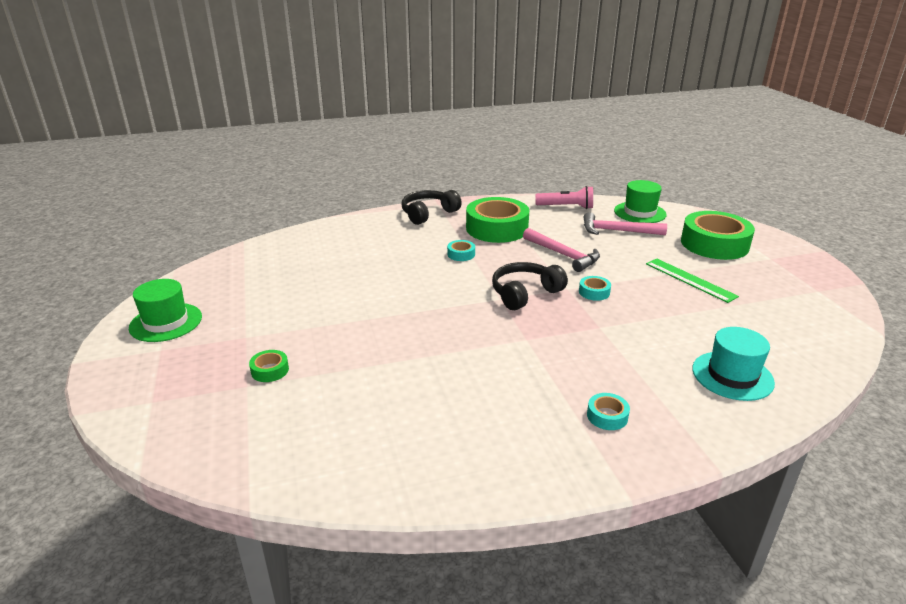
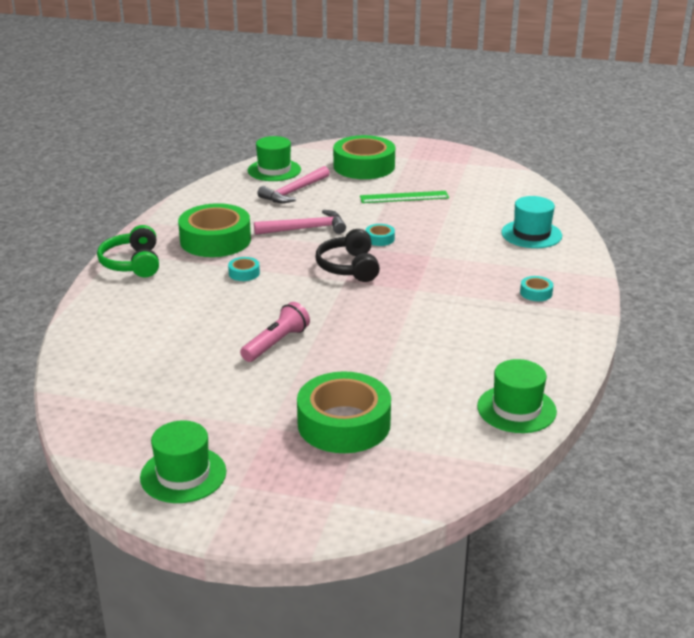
camera: 60 degrees left, 0 degrees up
green tape [249,350,289,382] -> green tape [297,372,391,453], size x2.41
black headphones [402,190,462,225] -> green headphones [97,225,159,277]
pink flashlight [535,186,593,209] -> pink flashlight moved to [240,302,310,362]
none -> green hat [477,359,557,433]

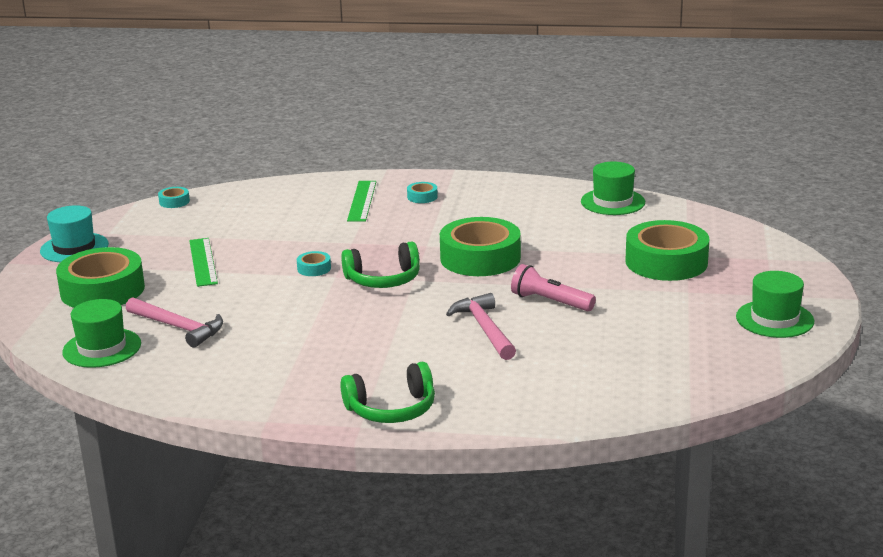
camera: 95 degrees left, 5 degrees down
green tape [178,203,251,257] -> green tape moved to [440,217,521,276]
turquoise tape [228,257,260,281] -> turquoise tape moved to [158,187,190,208]
pink hammer [254,210,346,235] -> pink hammer moved to [446,293,516,360]
black headphones [315,229,380,282] -> green headphones [341,241,420,288]
turquoise hat [501,196,562,248] -> turquoise hat moved to [40,205,109,262]
none -> green ruler [347,181,376,222]

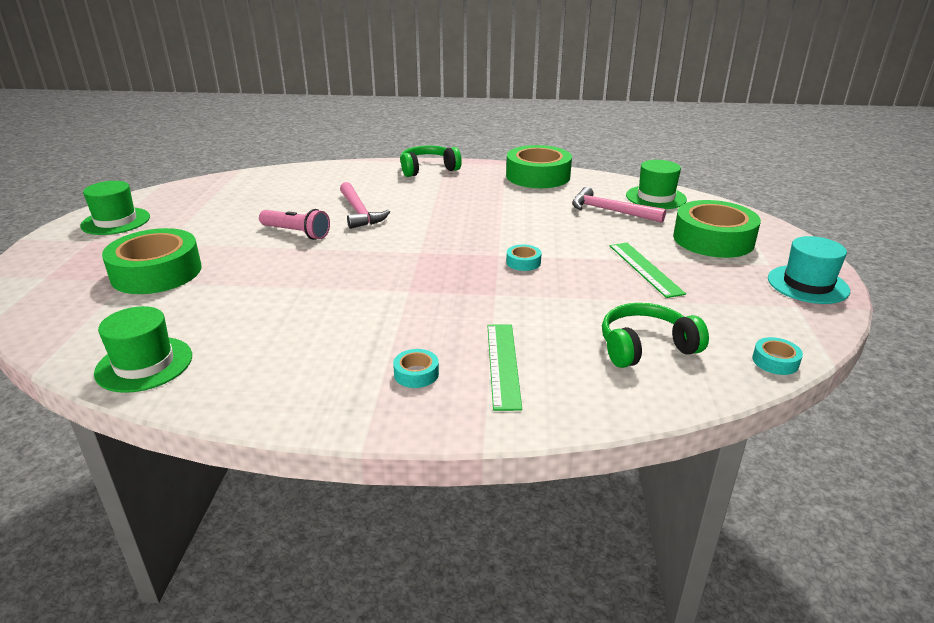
camera: 175 degrees right, 5 degrees up
green headphones [341,241,420,288] -> green headphones moved to [602,303,709,368]
green tape [440,217,521,276] -> green tape moved to [506,145,572,188]

